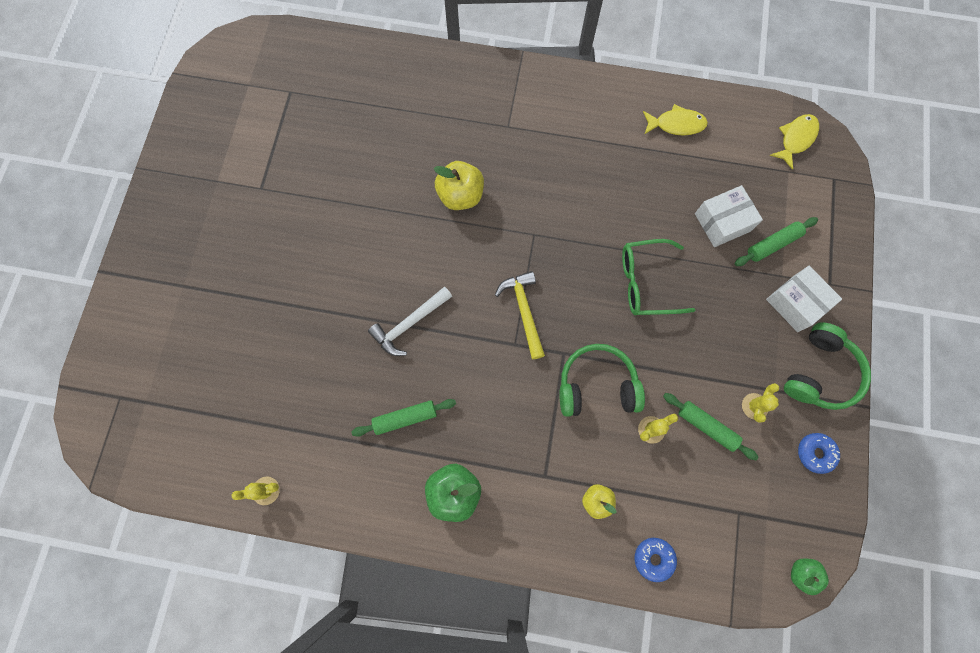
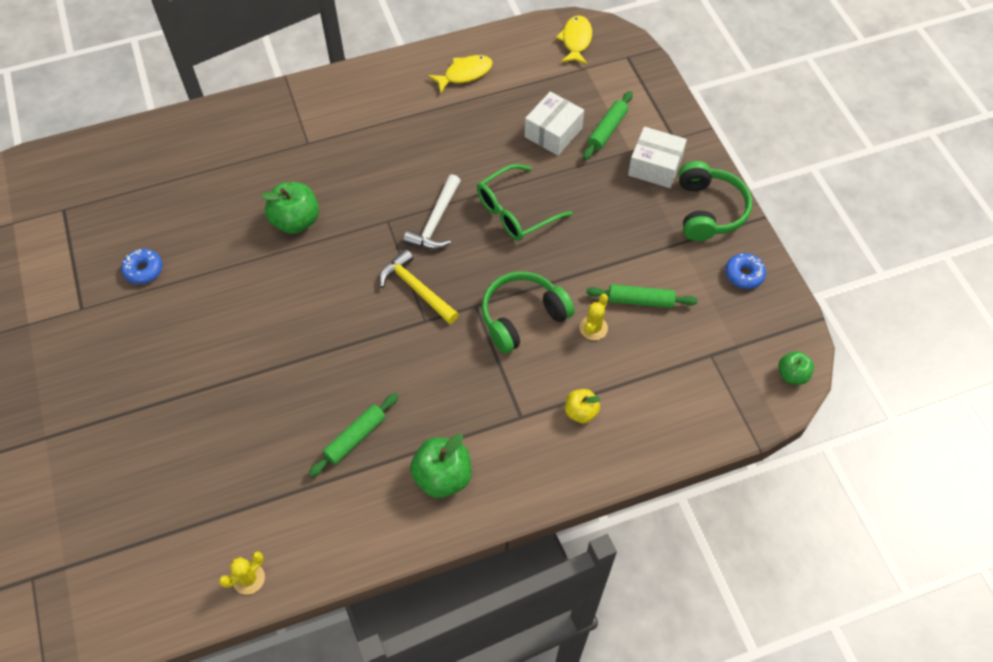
camera: 30 degrees left, 15 degrees down
white hammer [368,287,452,356] -> white hammer moved to [403,174,461,250]
yellow apple [434,161,484,210] -> green apple [261,182,319,234]
blue donut [635,538,677,582] -> blue donut moved to [121,249,163,284]
yellow cactus [742,383,779,423] -> none

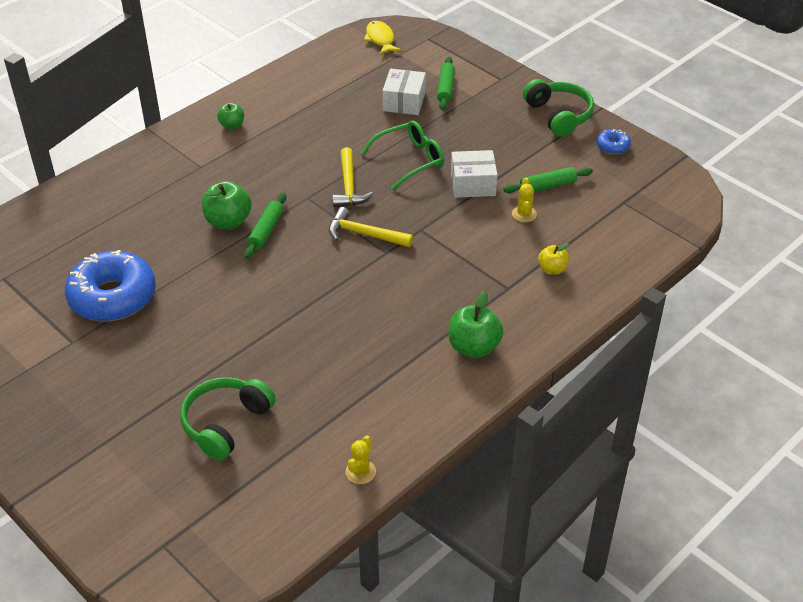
camera: 25 degrees left, 15 degrees down
blue donut [121,249,163,284] -> blue donut [65,250,156,322], size x2.28
green rolling pin [308,393,399,477] -> green rolling pin moved to [244,192,286,259]
white hammer [403,174,461,250] -> yellow hammer [332,147,373,207]
yellow fish [428,55,493,94] -> none
green glasses [477,164,573,241] -> green glasses turned 150 degrees counterclockwise [360,120,444,190]
green headphones [481,271,574,354] -> green headphones moved to [180,377,276,461]
white box [628,127,687,188] -> white box moved to [451,150,498,198]
green apple [778,351,814,385] -> green apple moved to [217,103,244,130]

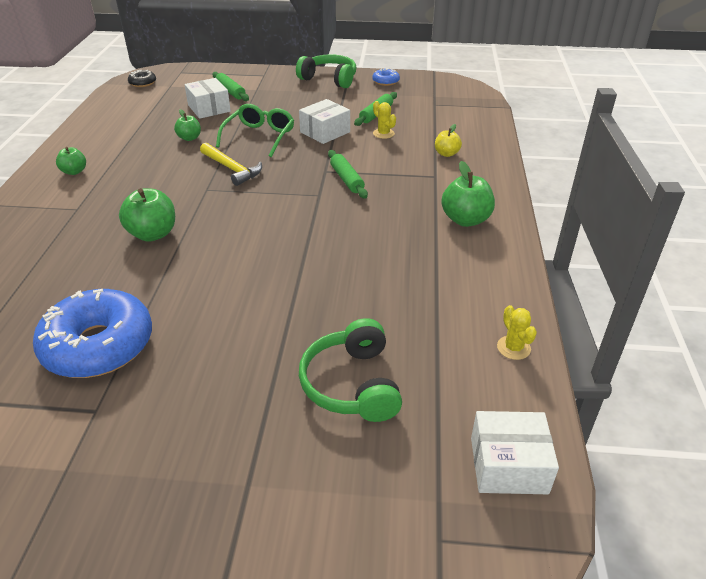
camera: 40 degrees left, 5 degrees down
green rolling pin [244,192,286,259] -> green rolling pin moved to [328,150,368,199]
yellow hammer [329,207,413,247] -> none
yellow fish [364,21,401,55] -> black donut [128,70,156,87]
none -> green apple [174,109,201,141]
none -> white box [471,411,559,494]

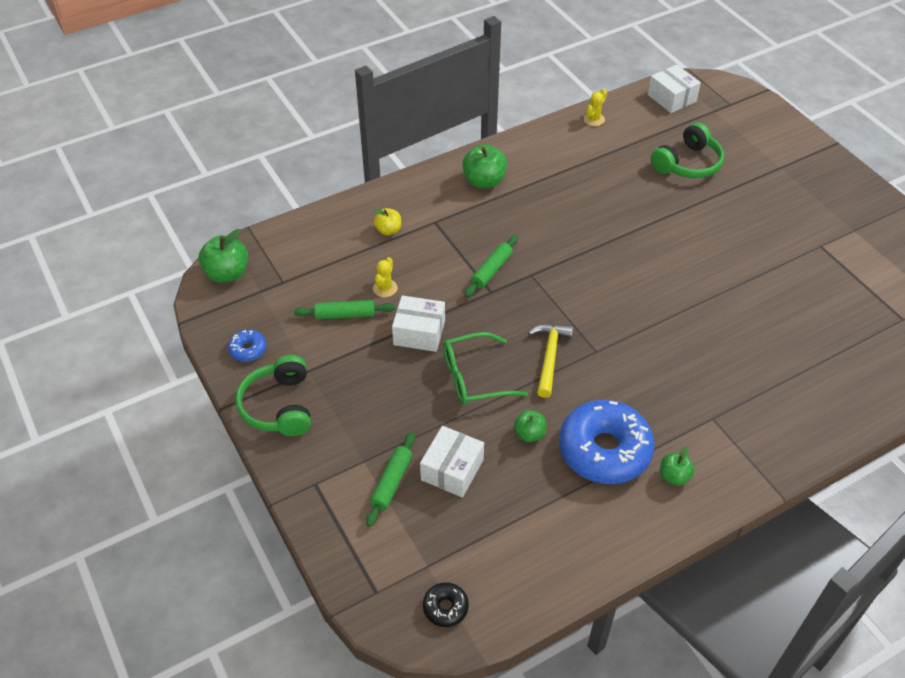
camera: 125 degrees left, 10 degrees up
blue donut [33,289,152,378] -> blue donut moved to [559,400,655,484]
green apple [119,188,175,242] -> green apple moved to [199,229,248,283]

